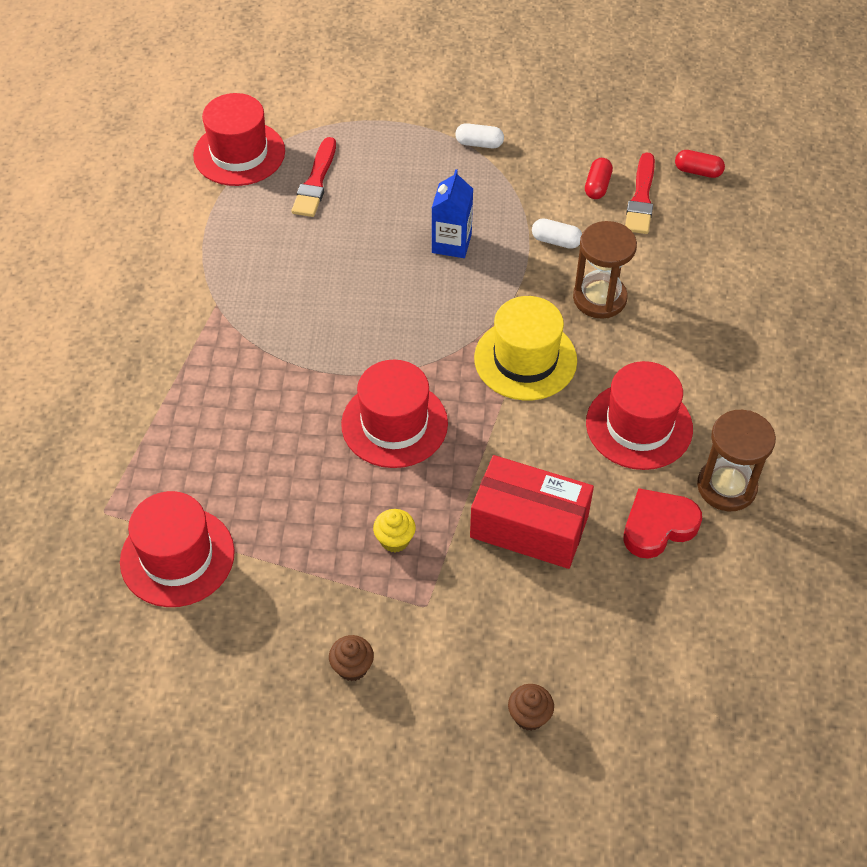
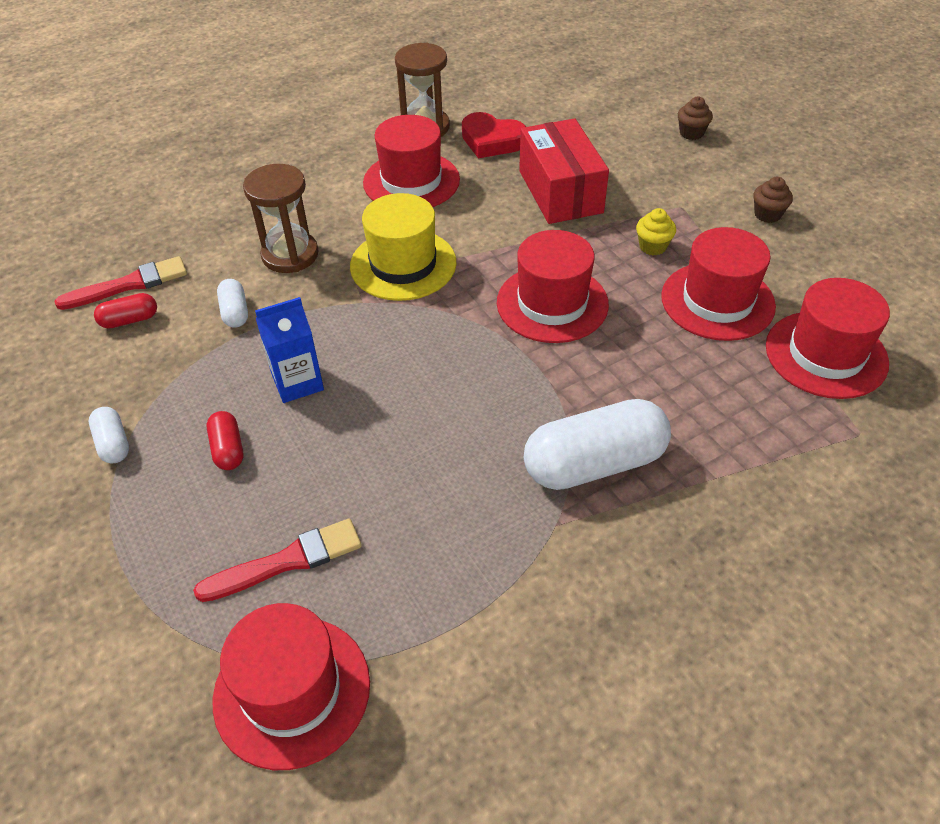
camera: 125 degrees left, 5 degrees down
red capsule [675,150,725,178] -> red capsule moved to [207,411,243,470]
none -> white capsule [524,399,671,490]
none -> red hat [661,227,776,341]

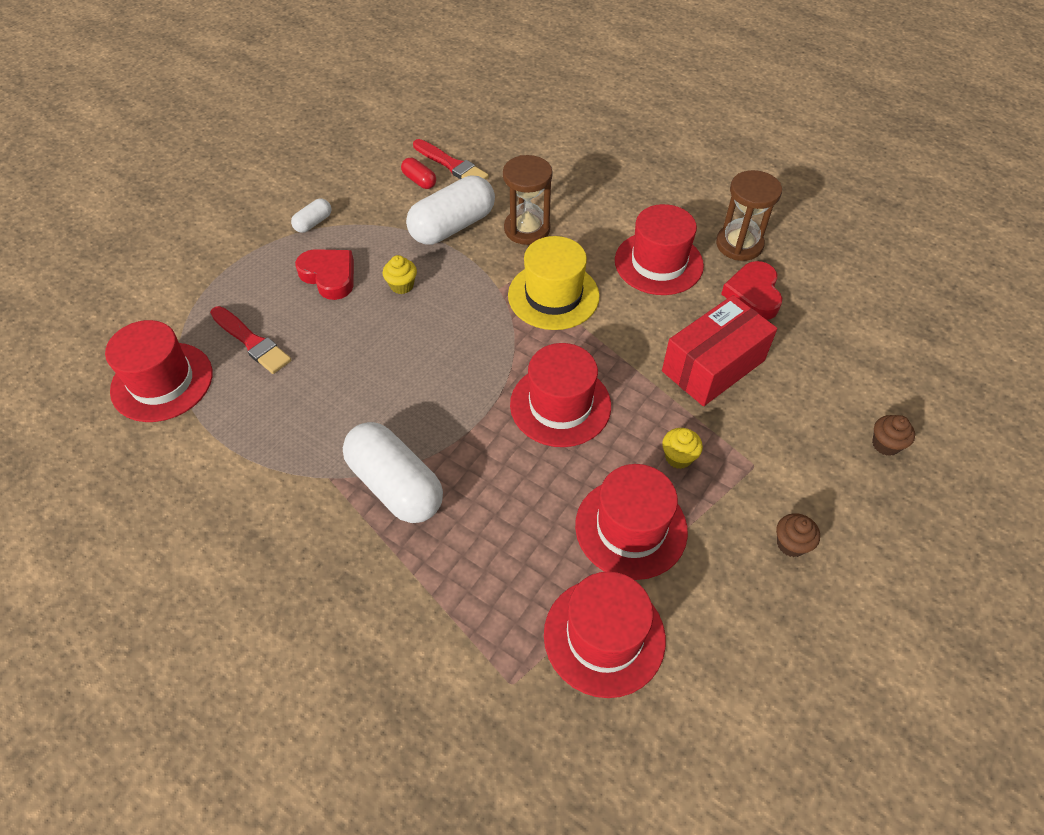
camera: 65 degrees right, 5 degrees up
red capsule [207,411,243,470] -> red heart [295,249,354,300]
white capsule [217,279,248,328] -> white capsule [406,175,495,245], size x2.13
blue carton [255,297,324,403] -> yellow cupcake [382,255,417,294]

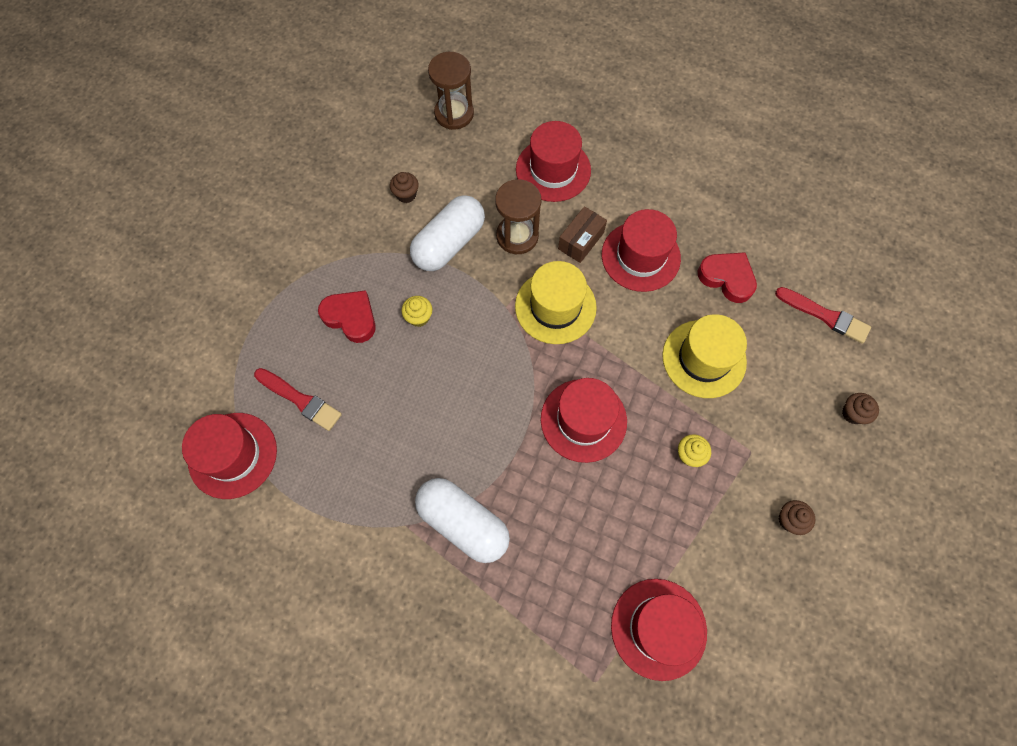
camera: 10 degrees left, 15 degrees up
white capsule [291,199,331,233] -> none
red capsule [401,158,436,189] -> brown cupcake [390,172,419,203]
red brush [413,139,489,179] -> red brush moved to [775,287,871,344]
red hat [575,464,688,580] -> red hat moved to [516,121,591,202]
red box [662,295,777,406] -> yellow hat [662,314,747,398]
brown hourglass [716,170,782,261] -> brown hourglass moved to [428,52,474,130]
red heart [721,261,782,320] -> red heart turned 135 degrees clockwise [698,252,757,303]
none -> brown box [558,206,607,263]

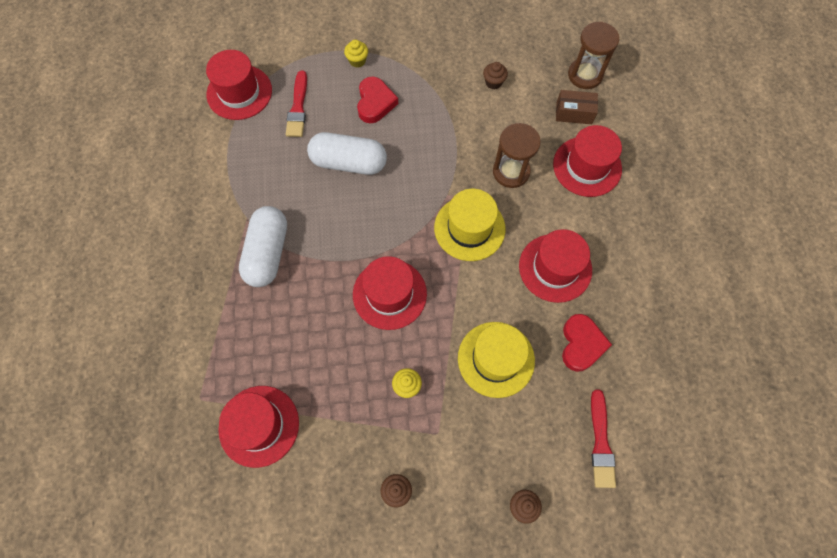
camera: 60 degrees right, 0 degrees up
yellow cupcake [401,296,432,327] -> yellow cupcake moved to [344,40,368,67]
white capsule [410,195,485,271] -> white capsule moved to [307,132,387,175]
brown box [558,206,607,263] -> brown box moved to [556,90,598,124]

